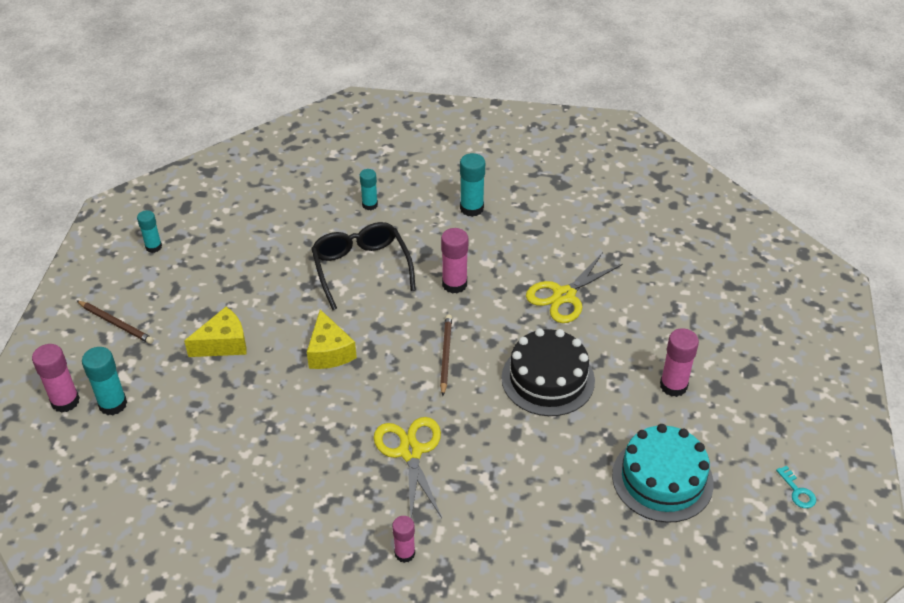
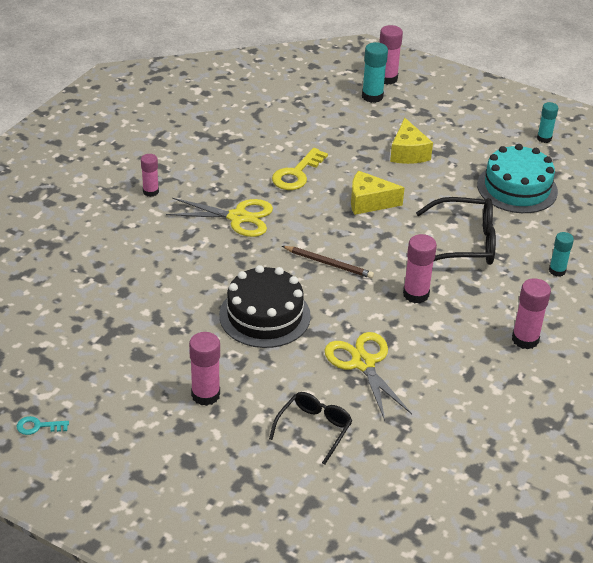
camera: 110 degrees right, 5 degrees down
brown pencil [76,300,154,344] -> none
turquoise glue stick [460,153,485,217] -> pink glue stick [512,278,551,349]
turquoise cake [612,424,714,523] -> turquoise cake moved to [477,144,558,213]
none -> black glasses [269,392,353,465]
none -> yellow key [272,148,328,190]

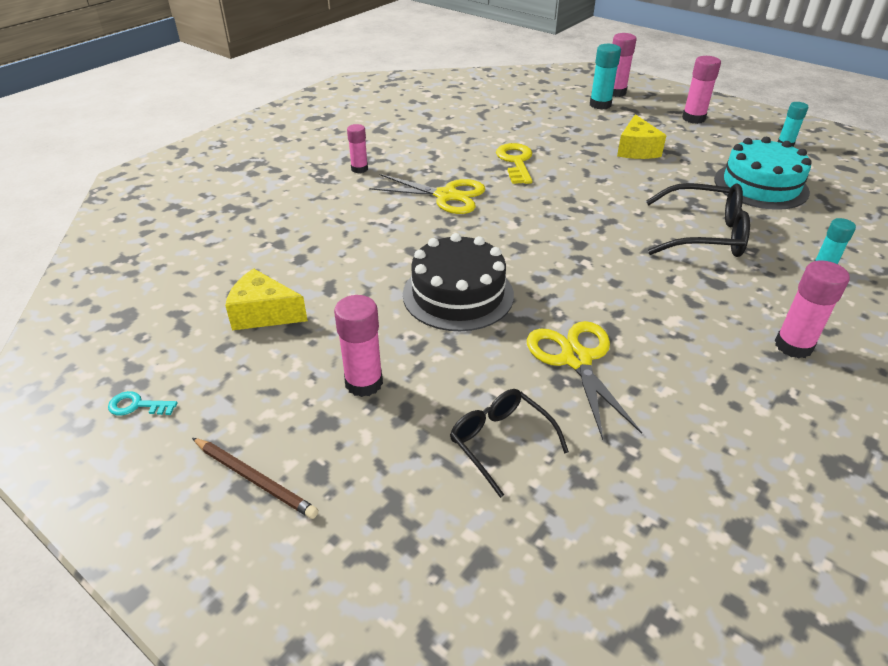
camera: 10 degrees right, 0 degrees up
black glasses [269,392,353,465] -> black glasses turned 75 degrees counterclockwise [450,389,569,498]
yellow key [272,148,328,190] -> yellow key turned 135 degrees clockwise [496,143,532,184]
brown pencil [282,246,374,278] -> brown pencil moved to [192,438,318,519]
yellow cheese [351,171,405,215] -> yellow cheese moved to [225,268,308,330]
pink glue stick [403,234,437,304] -> pink glue stick moved to [682,56,721,124]

